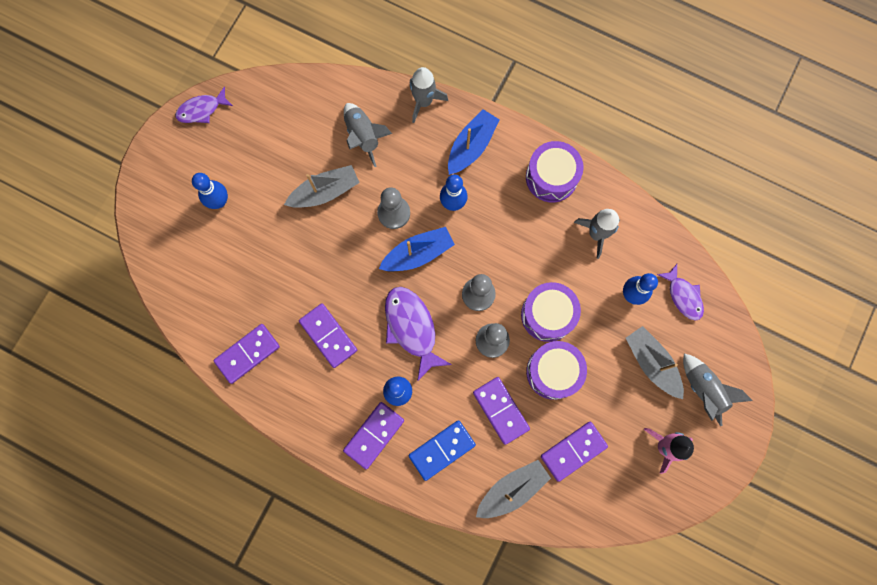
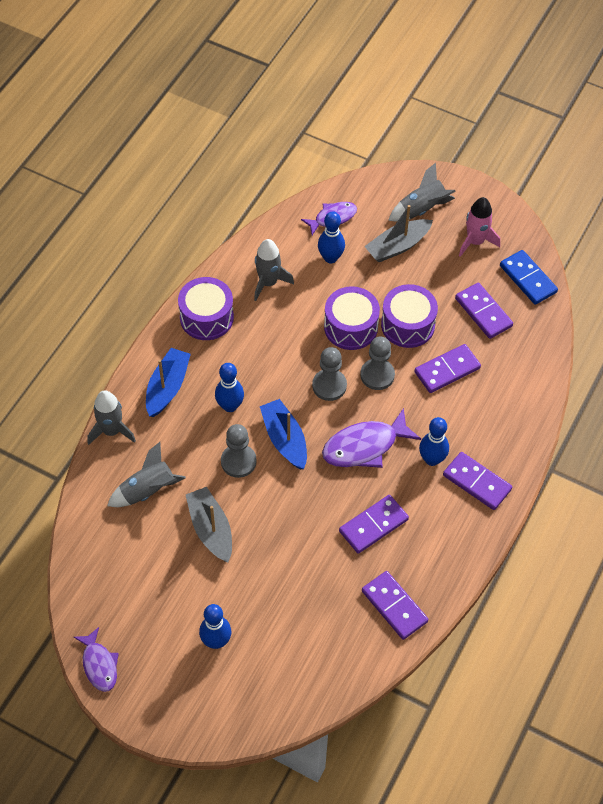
camera: 90 degrees left, 20 degrees down
blue domino [408,420,476,481] -> blue domino moved to [500,250,558,305]
blue boat [448,109,500,175] -> blue boat turned 75 degrees clockwise [146,348,191,417]
grey boat [476,460,551,518] -> none

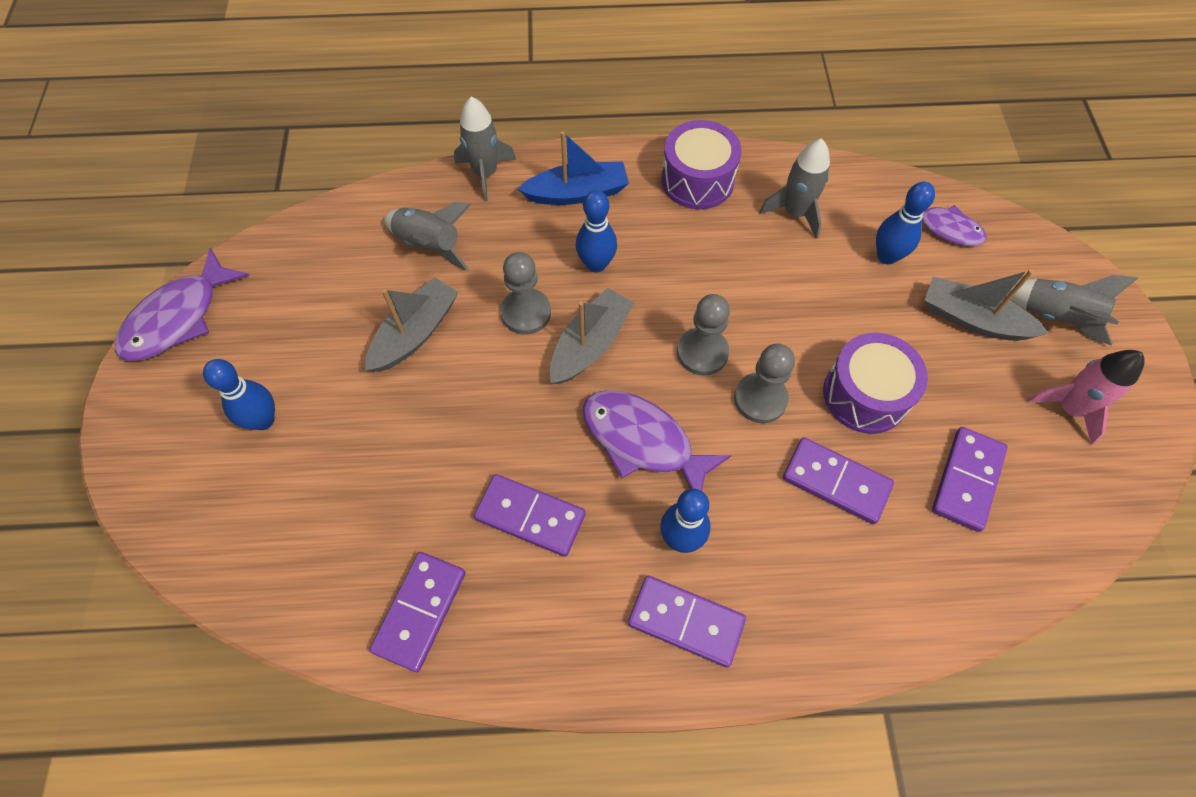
camera: 60 degrees right, 5 degrees up
purple fish [74,627,119,692] -> purple fish [115,248,250,361], size x1.58
blue boat [260,399,307,469] -> grey boat [550,288,634,384]
purple drum [324,286,380,350] -> none
purple domino [443,452,512,510] -> purple domino turned 75 degrees counterclockwise [628,576,746,668]
blue domino [500,250,558,305] -> none

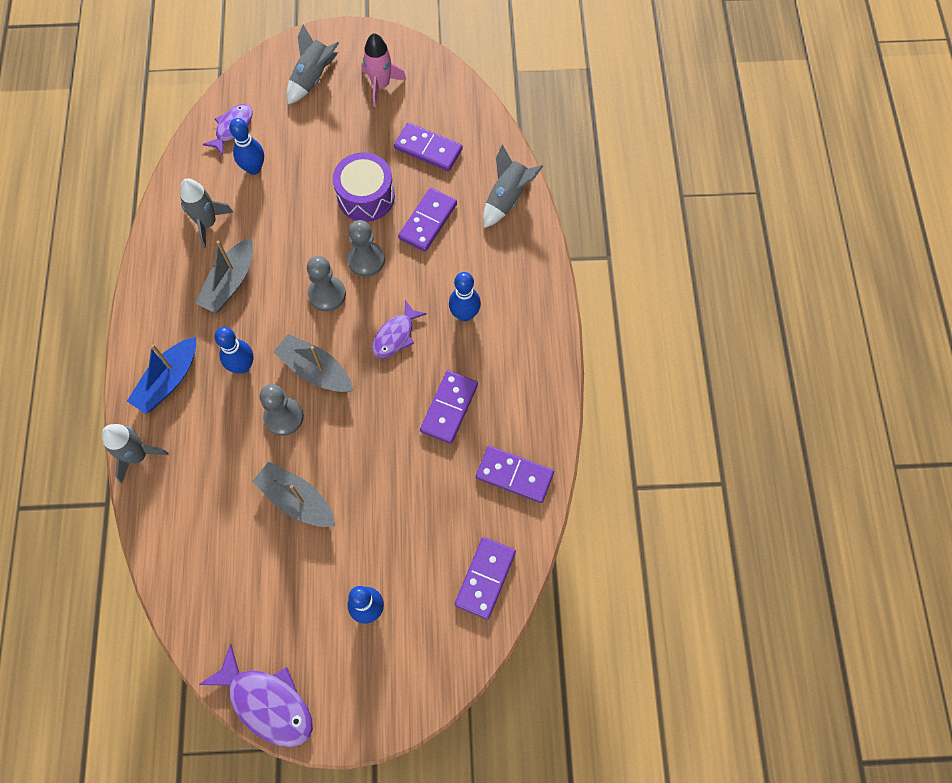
camera: 90 degrees left, 5 degrees up
grey rocket [384,202,471,271] -> grey rocket moved to [483,144,543,228]
blue boat [518,131,629,205] -> blue boat turned 135 degrees counterclockwise [127,337,196,414]
purple fish [582,390,731,491] -> purple fish [372,300,427,358], size x0.63
purple domino [628,576,746,668] -> purple domino moved to [455,537,516,620]
purple drum [661,120,742,209] -> none
grey boat [925,269,1048,341] -> grey boat moved to [195,238,253,313]

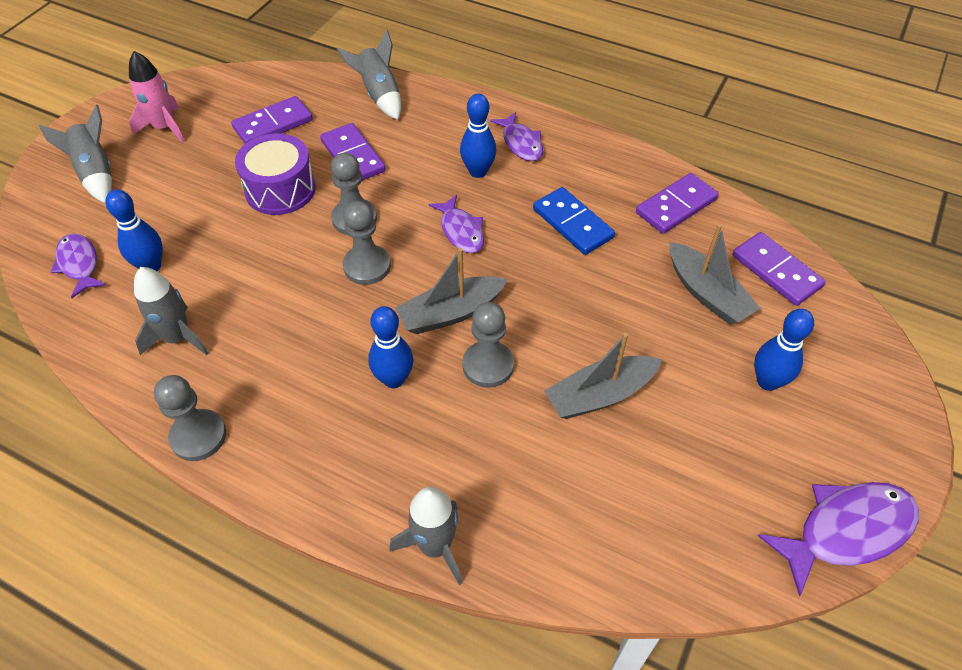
camera: 60 degrees left, 15 degrees down
blue boat [127,337,196,414] -> none
grey boat [195,238,253,313] -> grey boat moved to [669,224,761,324]
purple domino [420,370,478,444] -> blue domino [533,187,615,255]
none -> grey pawn [154,375,226,461]
none -> purple fish [490,112,543,161]

